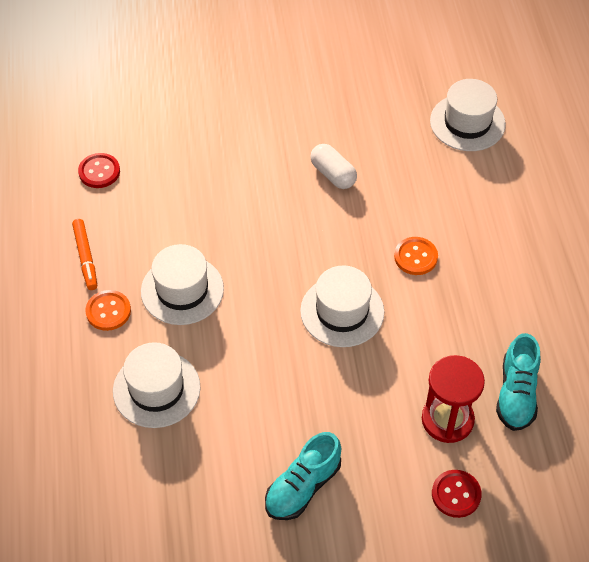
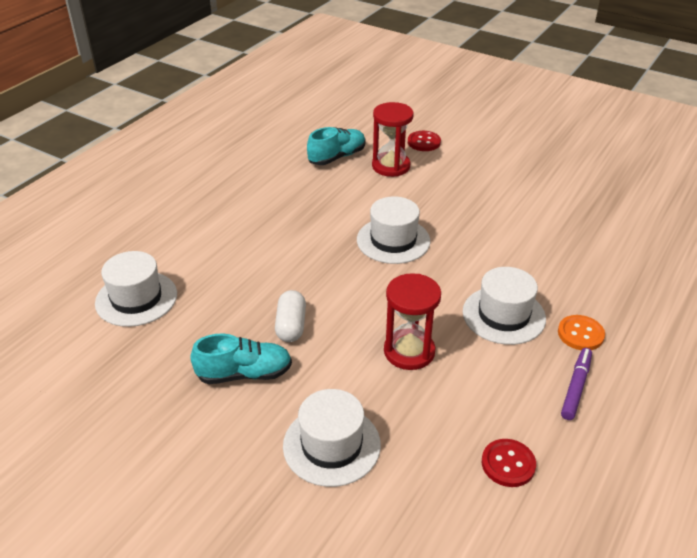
camera: 140 degrees left, 15 degrees down
orange marker [72,219,97,290] -> purple marker [561,348,592,420]
white hat [113,342,201,428] -> white hat moved to [283,389,381,487]
turquoise shoe [265,432,341,520] -> turquoise shoe moved to [190,333,292,384]
orange button [394,237,438,275] -> none
none -> red hourglass [384,273,441,370]

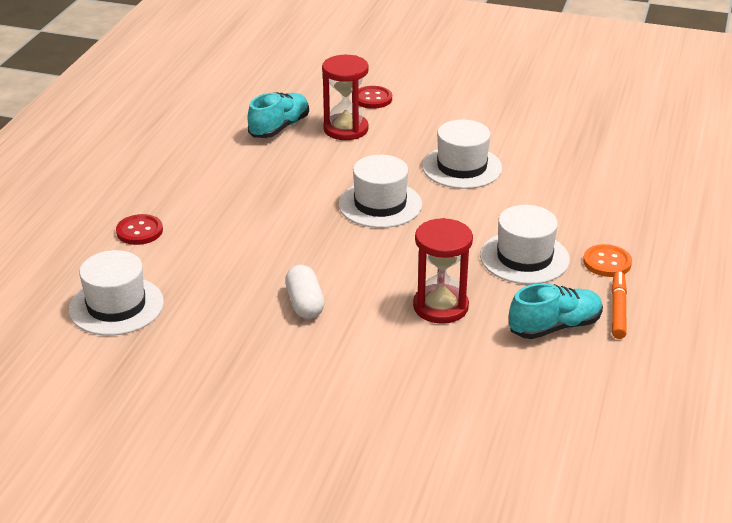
camera: 15 degrees left, 5 degrees down
turquoise shoe [190,333,292,384] -> turquoise shoe moved to [509,283,603,339]
white hat [283,389,381,487] -> white hat moved to [422,120,502,189]
red button [482,439,536,487] -> red button moved to [116,214,163,245]
purple marker [561,348,592,420] -> orange marker [611,271,627,339]

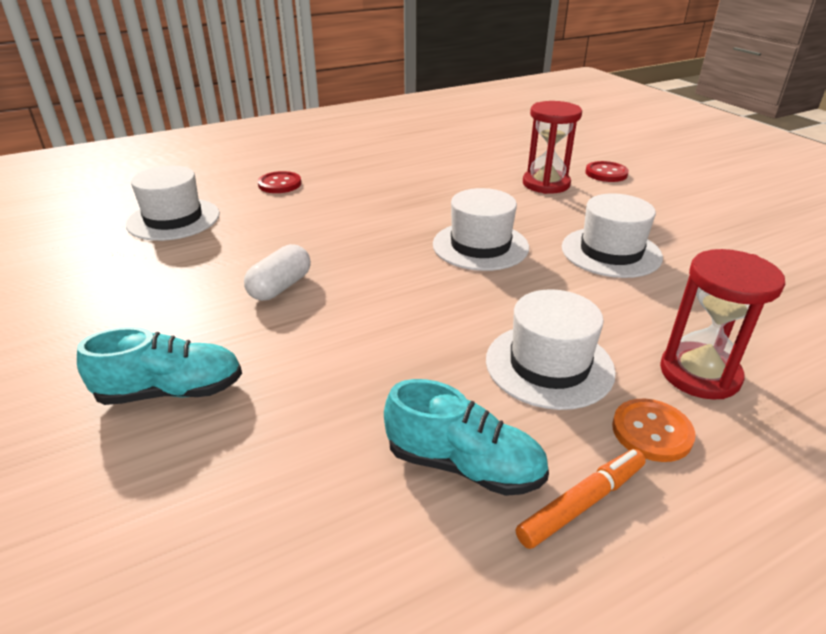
camera: 45 degrees right, 0 degrees up
turquoise shoe [248,92,309,138] -> turquoise shoe moved to [77,327,242,405]
red hourglass [413,218,473,324] -> red hourglass moved to [660,249,785,400]

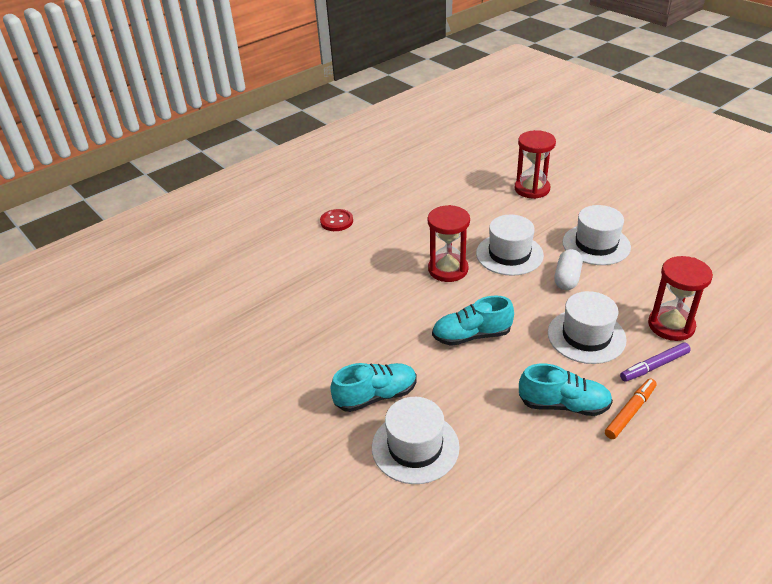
camera: 10 degrees left, 5 degrees up
white hat [126,166,220,241] -> white hat moved to [372,397,460,484]
white capsule [244,244,311,301] -> white capsule moved to [554,249,583,290]
red button [585,161,629,182] -> none
orange button [612,399,696,462] -> purple marker [620,342,691,382]
none -> red hourglass [428,205,470,282]
none -> turquoise shoe [432,296,514,346]

